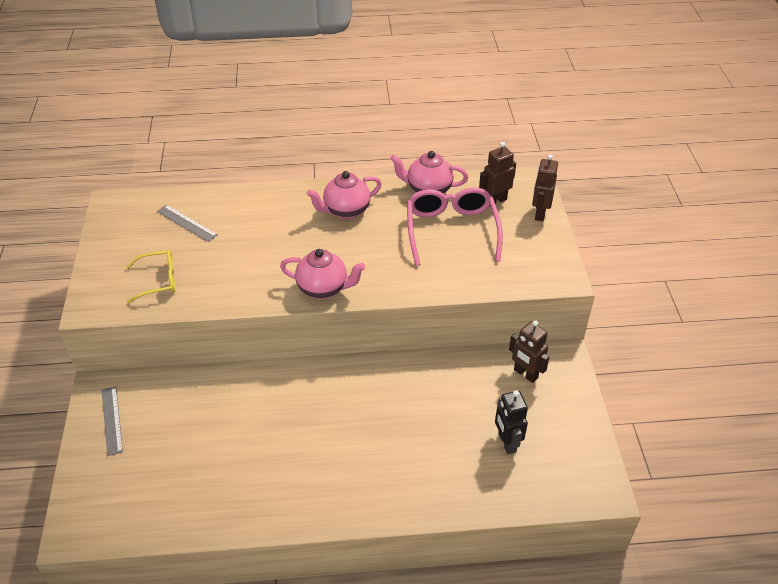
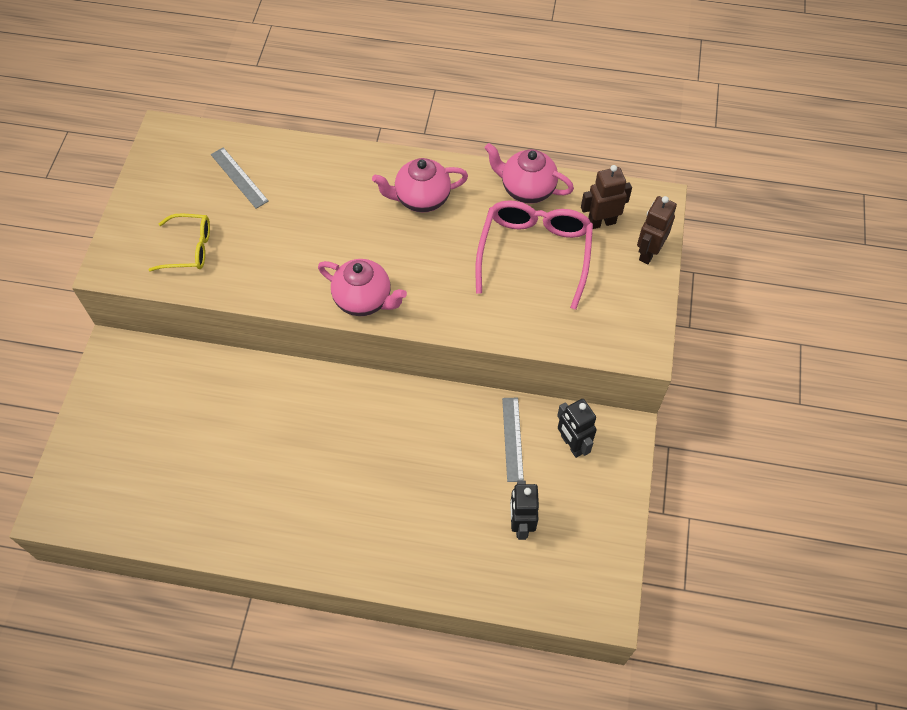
camera: 15 degrees right, 15 degrees up
grey ruler [102,386,123,456] -> grey ruler moved to [502,398,524,482]
brown robot [509,320,549,383] -> black robot [557,399,597,458]

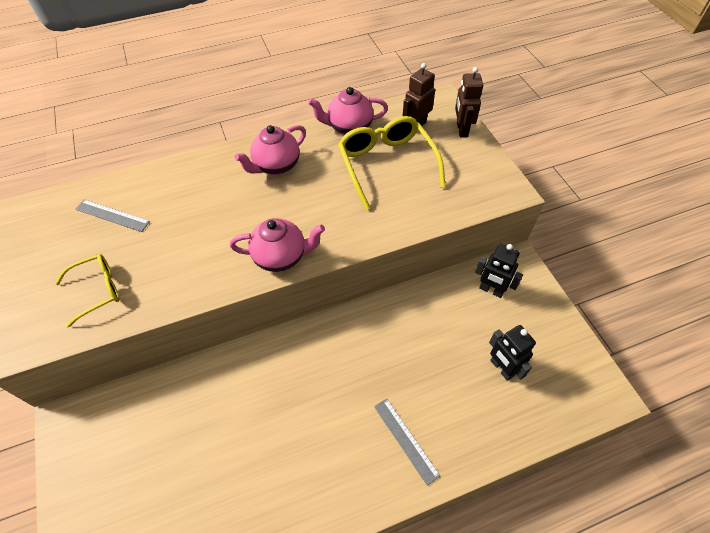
camera: 30 degrees left, 5 degrees down
pink glasses [475,200,593,310] -> yellow glasses [338,116,446,210]
grey ruler [502,398,524,482] -> grey ruler moved to [374,398,440,486]

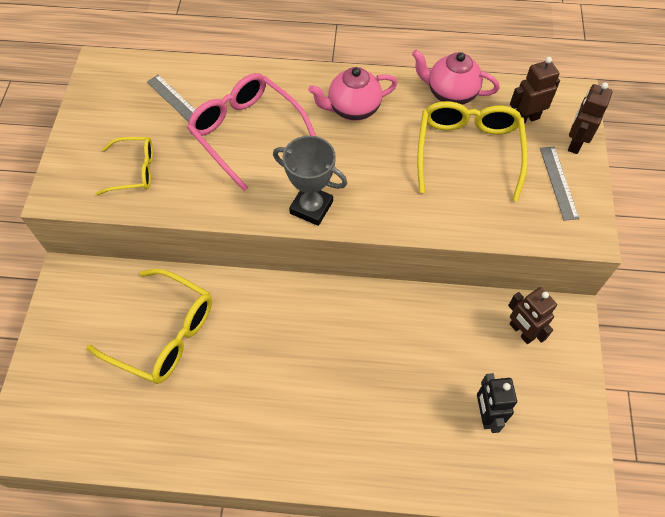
camera: 25 degrees right, 5 degrees up
pink teapot [230,218,325,272] -> grey trophy [273,136,348,226]
grey ruler [374,398,440,486] -> grey ruler moved to [540,146,579,221]
black robot [475,244,523,298] -> brown robot [508,287,557,344]
none -> yellow glasses [87,269,212,384]
none -> pink glasses [187,73,316,191]

